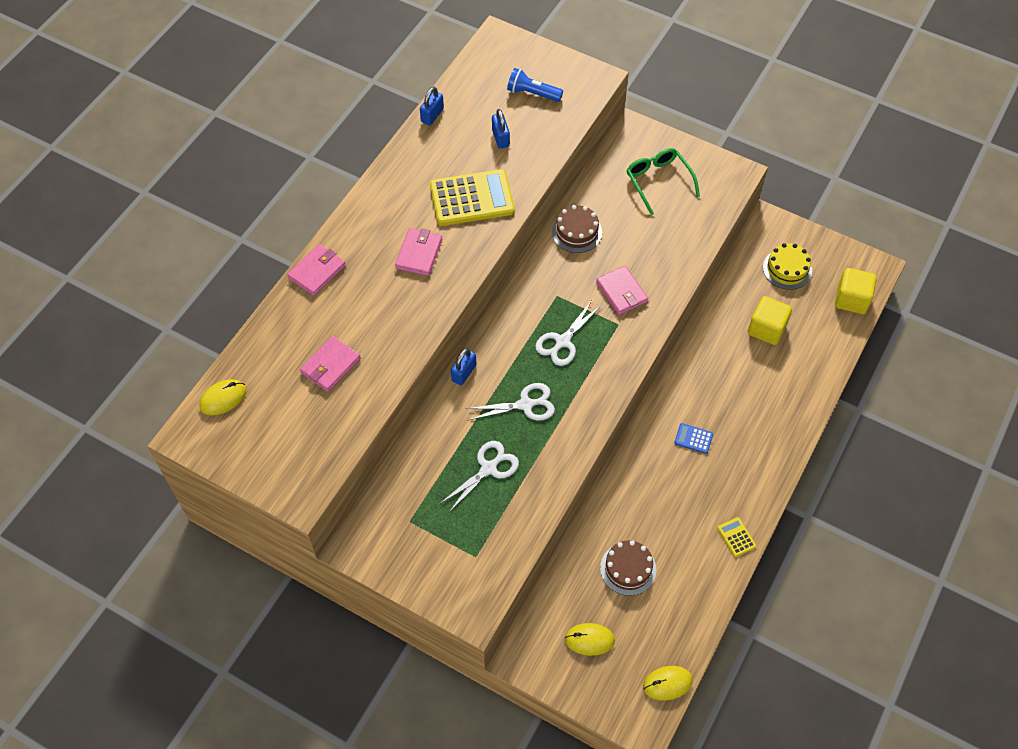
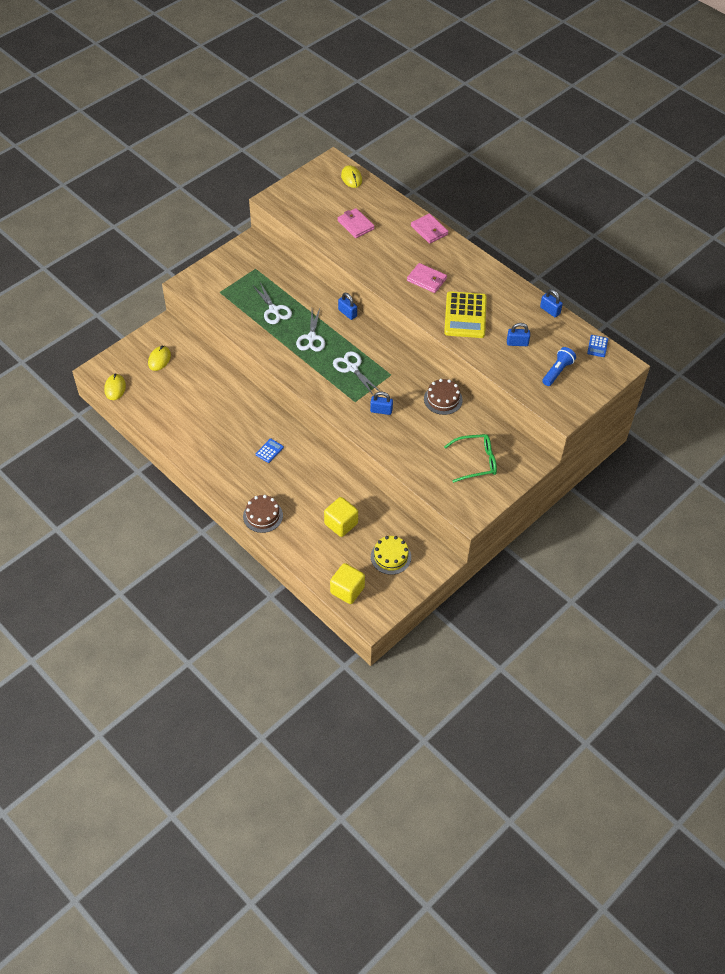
camera: 105 degrees right, 5 degrees down
pink wallet [596,266,648,315] -> blue padlock [370,392,393,415]
brown cake [600,540,656,596] -> brown cake moved to [243,495,283,533]
yellow calculator [717,517,756,557] -> none
none -> blue calculator [587,335,608,357]

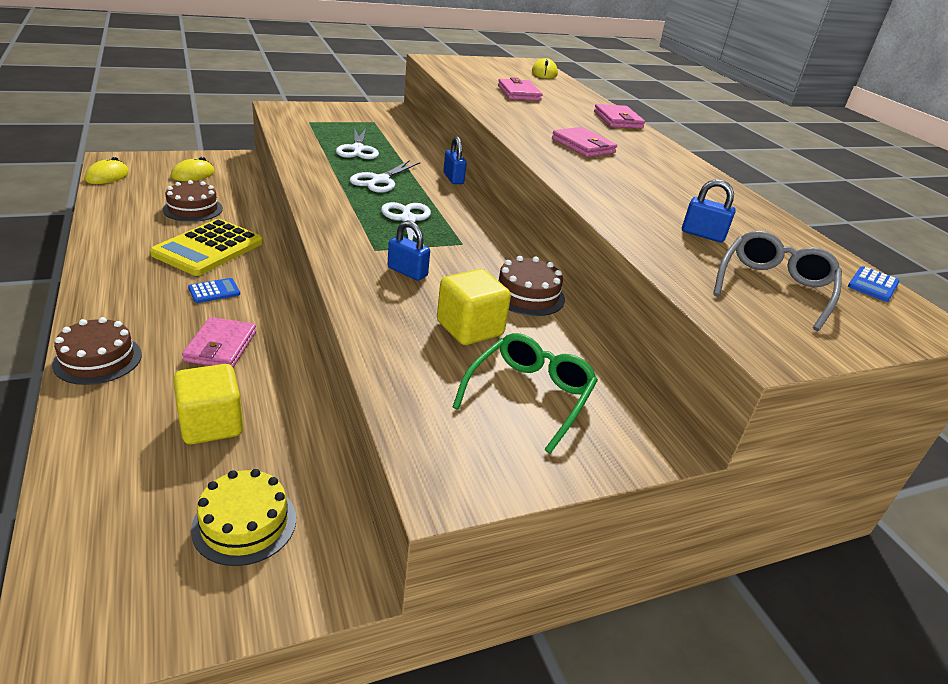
camera: 20 degrees right, 20 degrees down
yellow cube [330,563,365,604] -> yellow cube moved to [437,269,511,345]
yellow calculator [444,291,487,338] -> yellow calculator moved to [150,219,263,276]
green glasses [444,434,497,483] -> green glasses turned 75 degrees counterclockwise [453,333,598,454]
blue padlock [540,289,563,317] -> none
blue flashlight [542,347,576,386] -> grey glasses [713,231,842,331]
none -> brown cake [163,180,223,222]
none -> pink wallet [182,317,256,368]

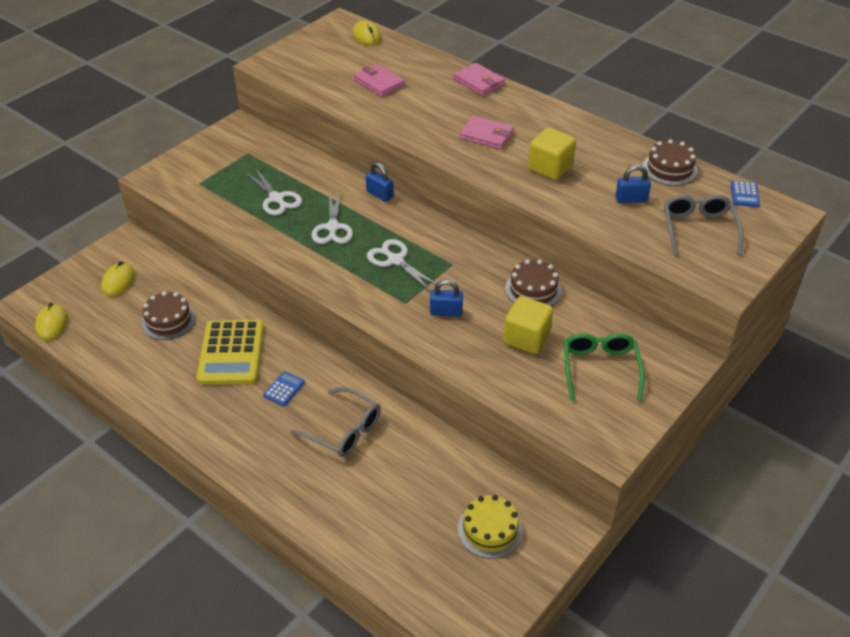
camera: 25 degrees left, 10 degrees up
brown cake [52,317,142,385] -> brown cake moved to [643,139,698,186]
yellow cube [173,364,243,444] -> yellow cube moved to [528,128,576,180]
pink wallet [182,317,256,368] -> grey glasses [290,387,381,457]

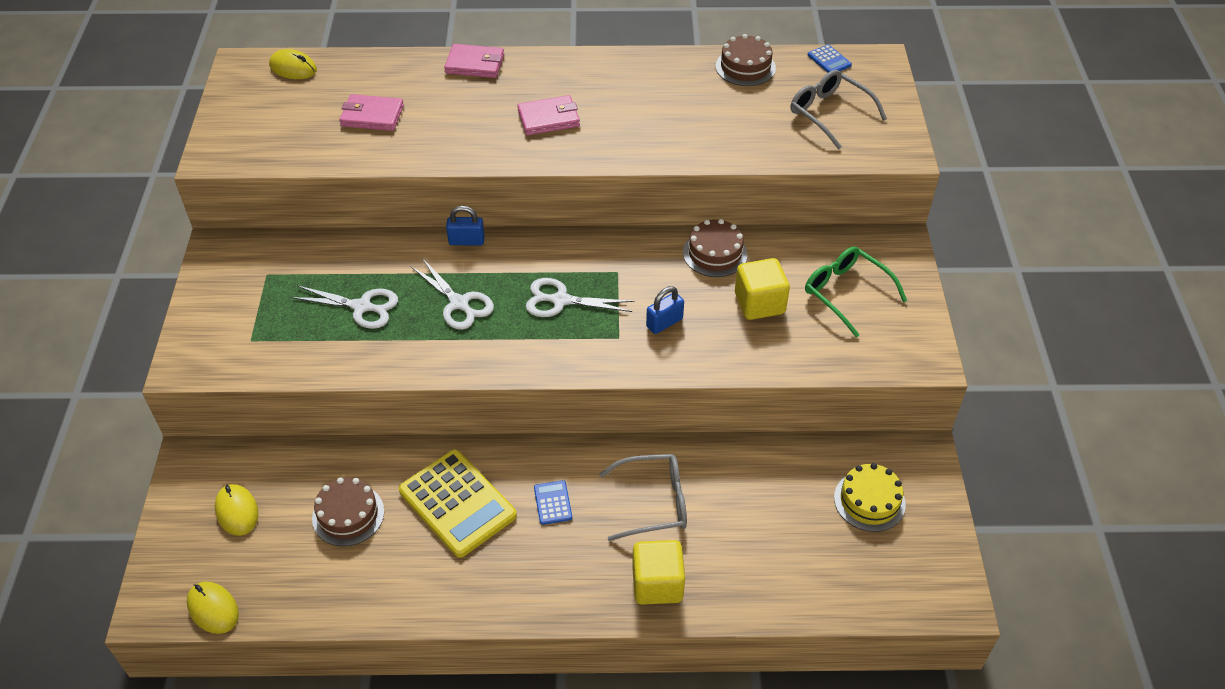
camera: 40 degrees left, 5 degrees up
yellow cube [528,128,576,180] -> yellow cube moved to [632,540,685,605]
blue padlock [615,165,651,203] -> none

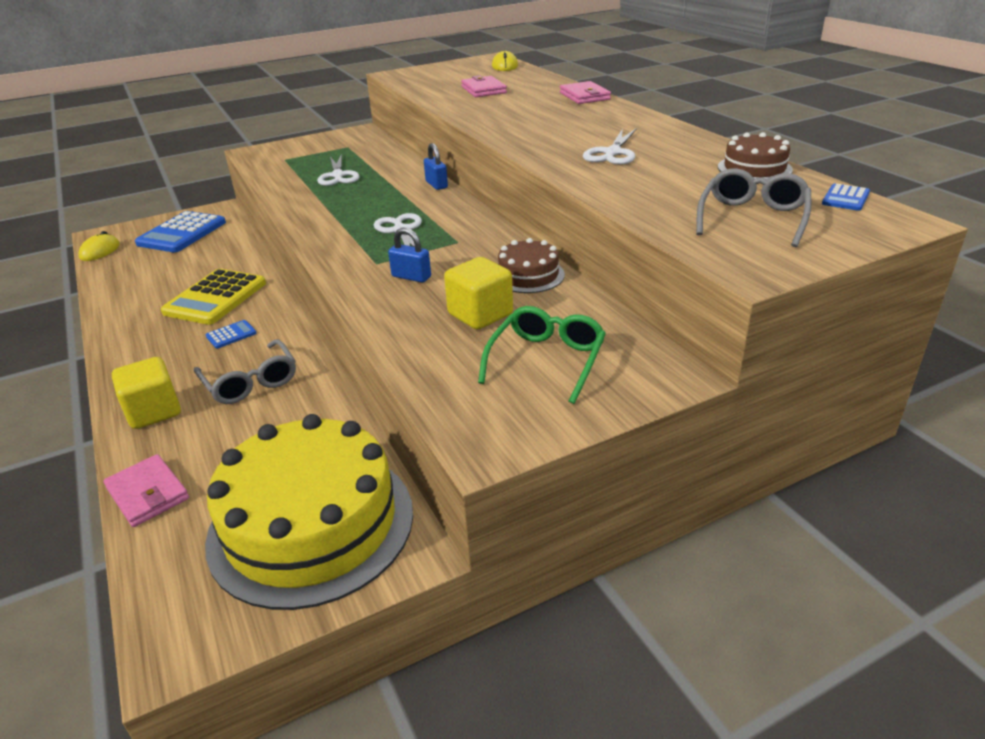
camera: 65 degrees right, 15 degrees down
yellow mouse [215,484,258,536] -> blue calculator [135,211,226,253]
brown cake [312,477,384,546] -> none
white scissors [410,258,494,330] -> white scissors moved to [583,128,637,165]
pink wallet [517,95,580,135] -> pink wallet moved to [103,454,189,527]
yellow cake [834,463,906,532] -> yellow cake [205,414,413,610], size x2.21

